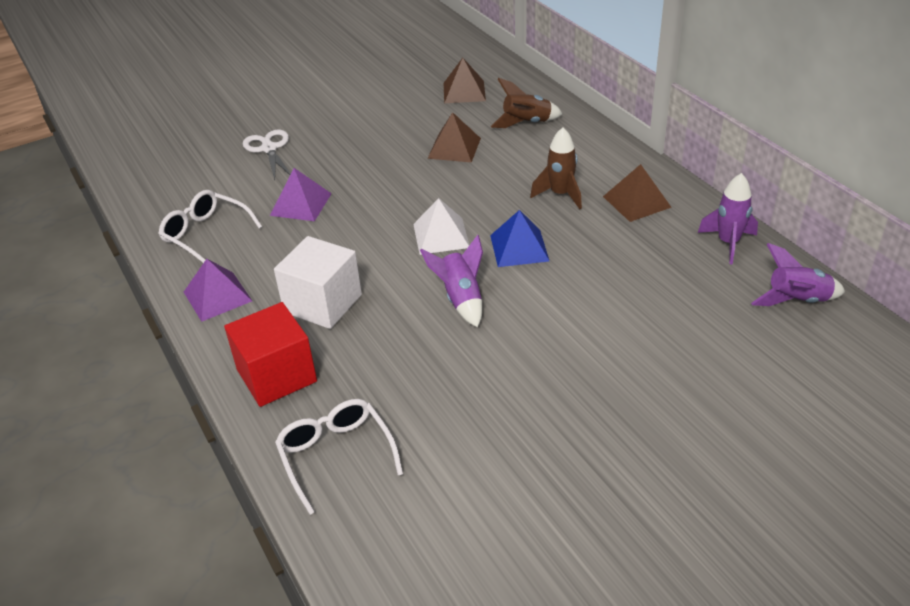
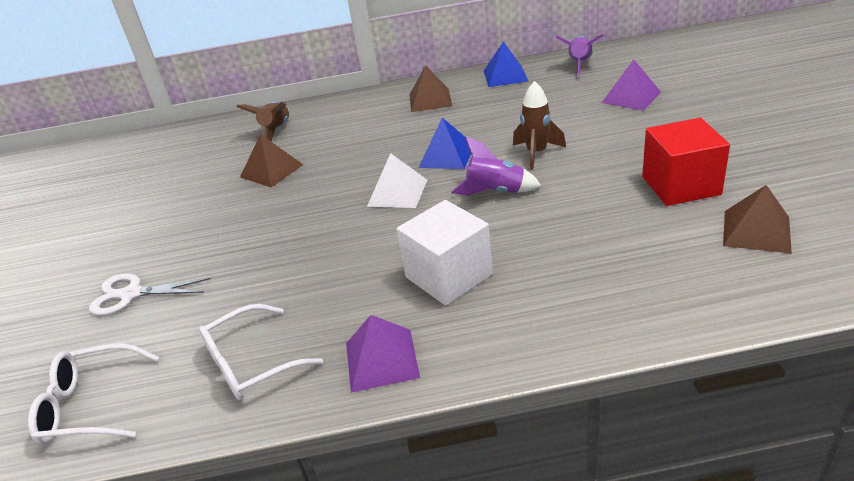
camera: 65 degrees left, 5 degrees down
red cube [224,302,317,407] -> red cube moved to [642,118,730,206]
purple pyramid [270,168,332,221] -> purple pyramid moved to [602,59,661,111]
white glasses [275,399,403,515] -> white glasses moved to [28,343,159,444]
brown pyramid [444,58,486,104] -> brown pyramid moved to [723,185,792,254]
brown rocket [530,127,582,209] -> brown rocket moved to [513,81,566,170]
purple rocket [698,173,758,264] -> blue pyramid [484,41,528,87]

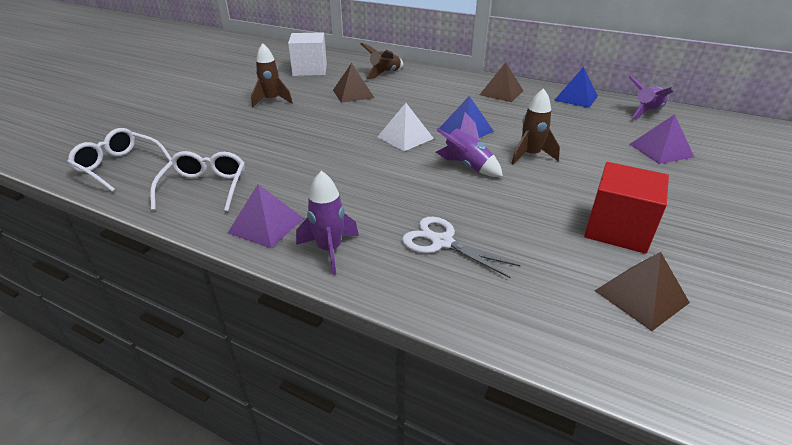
camera: 30 degrees right, 0 degrees up
white scissors [89,273,211,316] -> white scissors moved to [402,217,521,279]
white glasses [199,304,323,400] -> white glasses turned 90 degrees clockwise [150,151,245,212]
white cube [396,200,493,306] -> white cube moved to [288,32,327,76]
none -> brown rocket [251,43,293,107]
none -> purple rocket [296,171,359,275]

